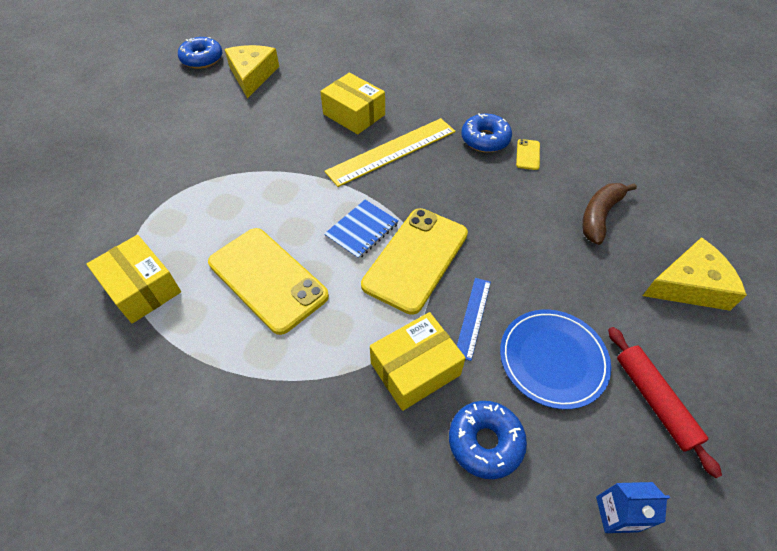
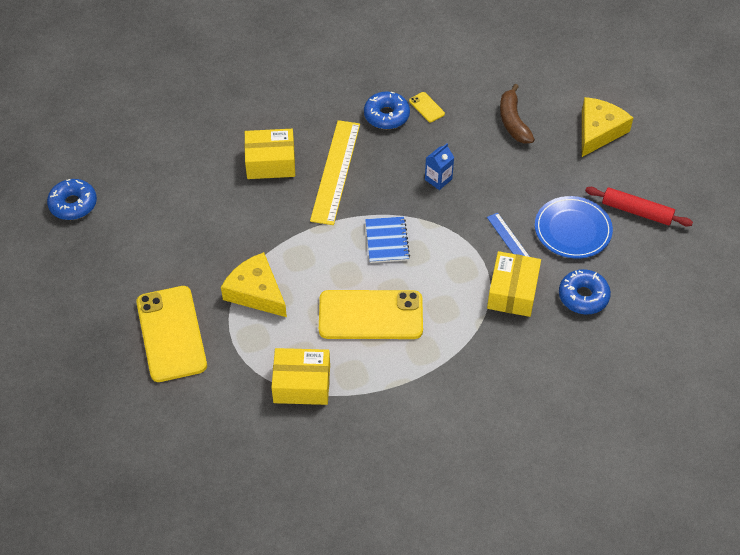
camera: 45 degrees left, 0 degrees up
yellow cheese [224,45,279,99] -> yellow cheese moved to [221,252,287,317]
yellow phone [361,208,468,315] -> yellow phone moved to [136,286,207,382]
blue carton [596,482,670,533] -> blue carton moved to [425,143,454,190]

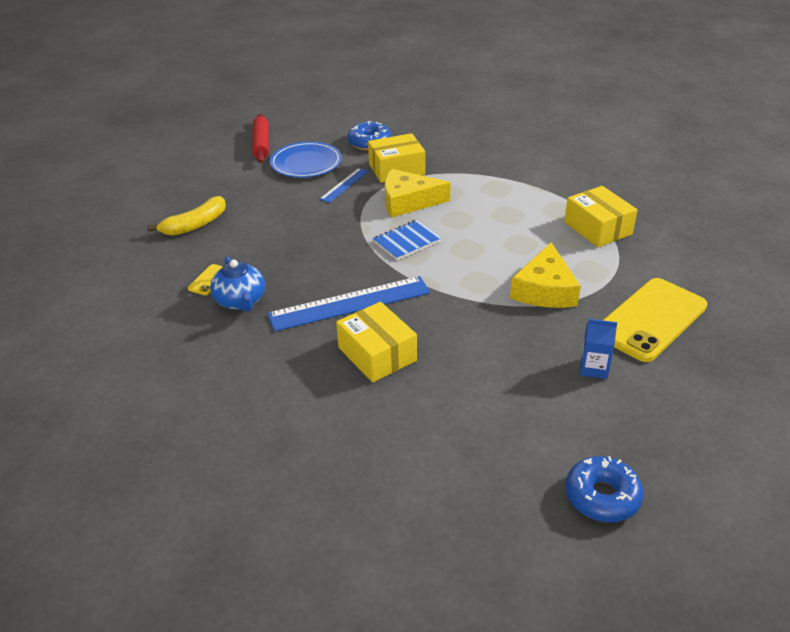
camera: 120 degrees left, 15 degrees down
yellow ruler [310,120,360,225] -> blue ruler [268,276,430,332]
yellow phone [319,290,423,339] -> none
blue donut [364,92,410,129] -> blue teapot [210,256,265,312]
blue carton [425,143,454,190] -> blue carton moved to [580,319,617,379]
brown banana [500,84,535,144] -> yellow banana [147,196,226,236]
yellow cheese [582,97,633,157] -> yellow cheese moved to [385,169,451,218]

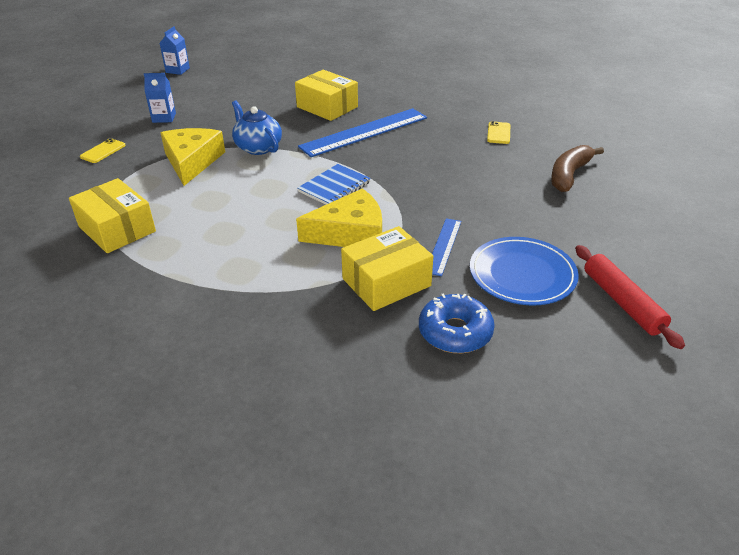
camera: 165 degrees right, 0 degrees up
yellow banana [147,196,226,236] -> brown banana [551,145,604,192]
blue teapot [210,256,265,312] -> blue teapot moved to [232,100,282,155]
blue donut [565,456,644,522] -> blue carton [160,26,190,75]
yellow phone [603,278,707,362] -> yellow phone [80,138,126,163], size x0.41

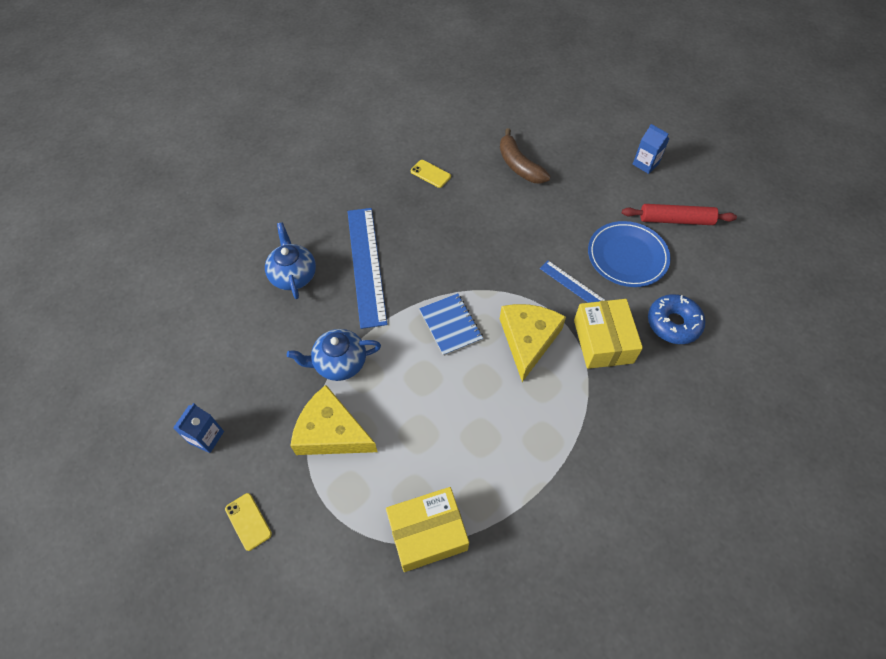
camera: 65 degrees left, 20 degrees up
blue carton [160,26,190,75] -> blue carton moved to [633,124,670,174]
yellow box [295,70,358,121] -> blue teapot [265,222,316,299]

